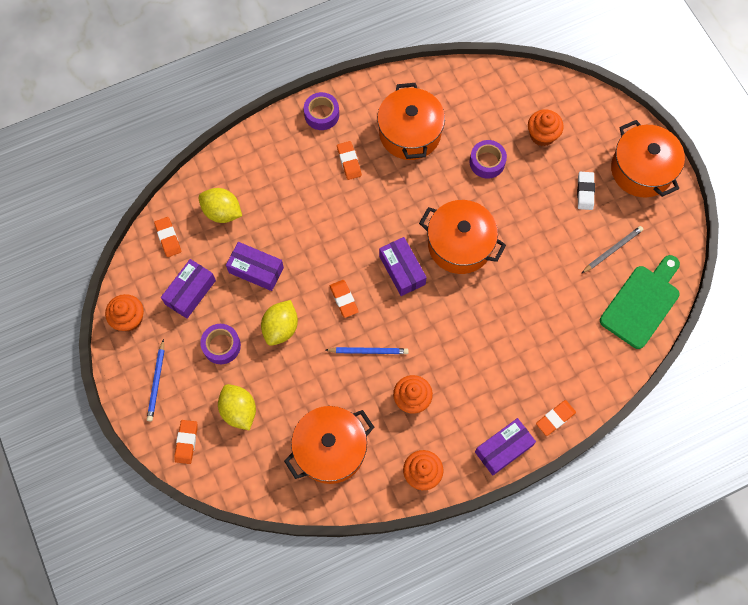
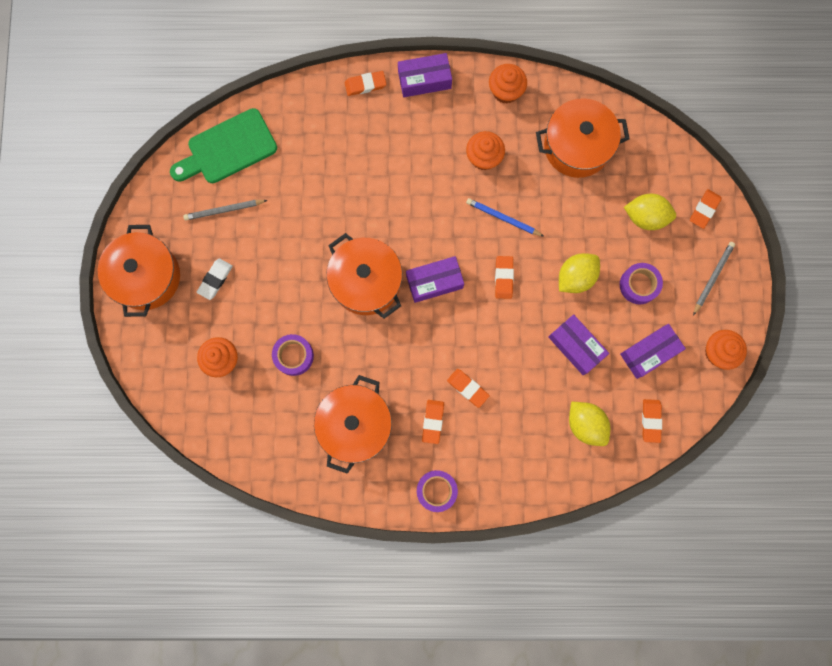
camera: 155 degrees left, 10 degrees up
blue pencil [147,339,164,422] -> grey pencil [693,242,735,316]
yellow lemon [218,384,256,430] -> yellow lemon turned 75 degrees counterclockwise [624,194,676,230]
purple box [379,237,427,296] -> purple box turned 75 degrees clockwise [406,256,464,303]
none -> orange eraser [447,369,490,408]

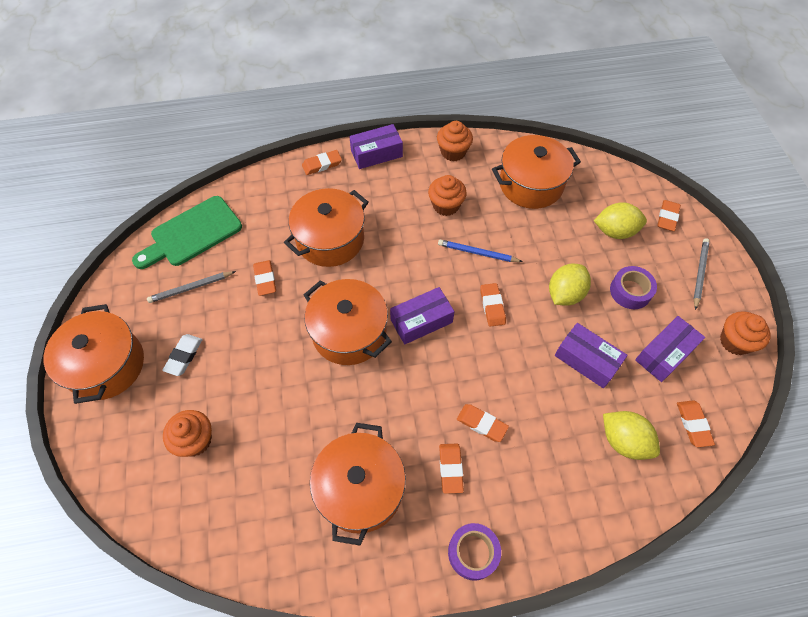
camera: 10 degrees left, 20 degrees down
purple tape [272,334,314,376] -> none
none -> orange eraser [253,260,276,296]
none -> orange pot [284,188,369,267]

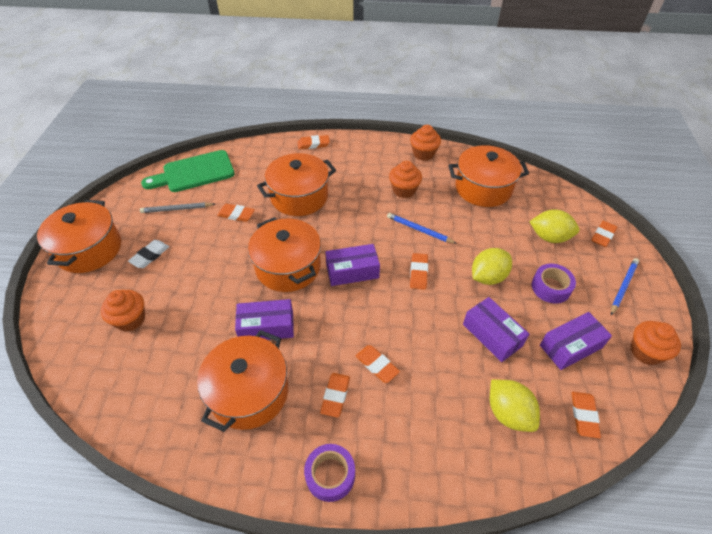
camera: 15 degrees right, 10 degrees down
orange eraser [253,260,276,296] -> orange eraser turned 75 degrees counterclockwise [217,204,255,222]
purple box [349,124,403,169] -> purple box moved to [235,299,294,340]
grey pencil [694,238,710,310] -> blue pencil [611,258,639,315]

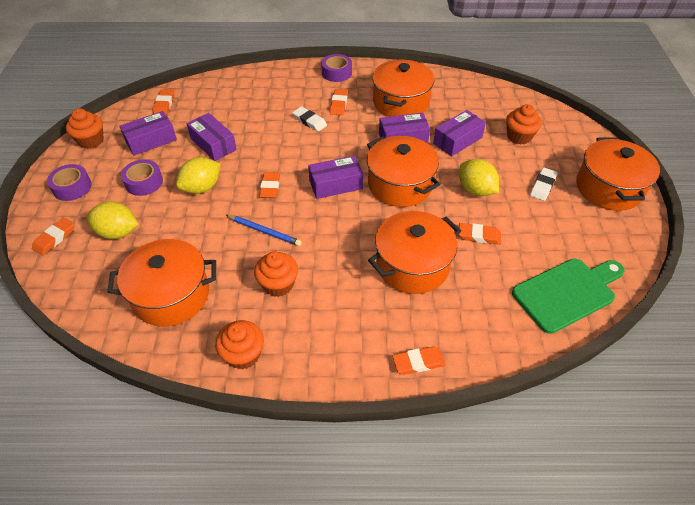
camera: 175 degrees right, 0 degrees up
grey pencil [140,202,215,213] -> none
orange eraser [355,345,400,383] -> white eraser [292,106,327,132]
yellow lemon [490,379,540,432] -> yellow lemon moved to [459,159,499,196]
blue pencil [611,258,639,315] -> purple tape [47,164,92,201]
none -> purple box [433,110,486,156]

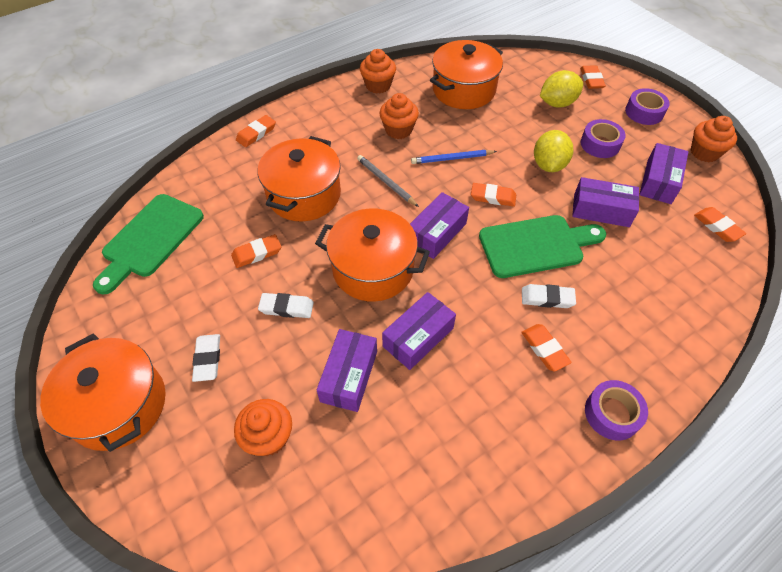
camera: 145 degrees right, 5 degrees up
orange eraser [259,172,280,198] -> orange eraser turned 45 degrees counterclockwise [471,183,516,207]
orange pot [372,59,435,117] -> none
yellow lemon [459,159,499,196] -> white eraser [258,293,314,318]
none -> grey pencil [357,155,419,207]
none -> green cutting board [479,215,606,278]

